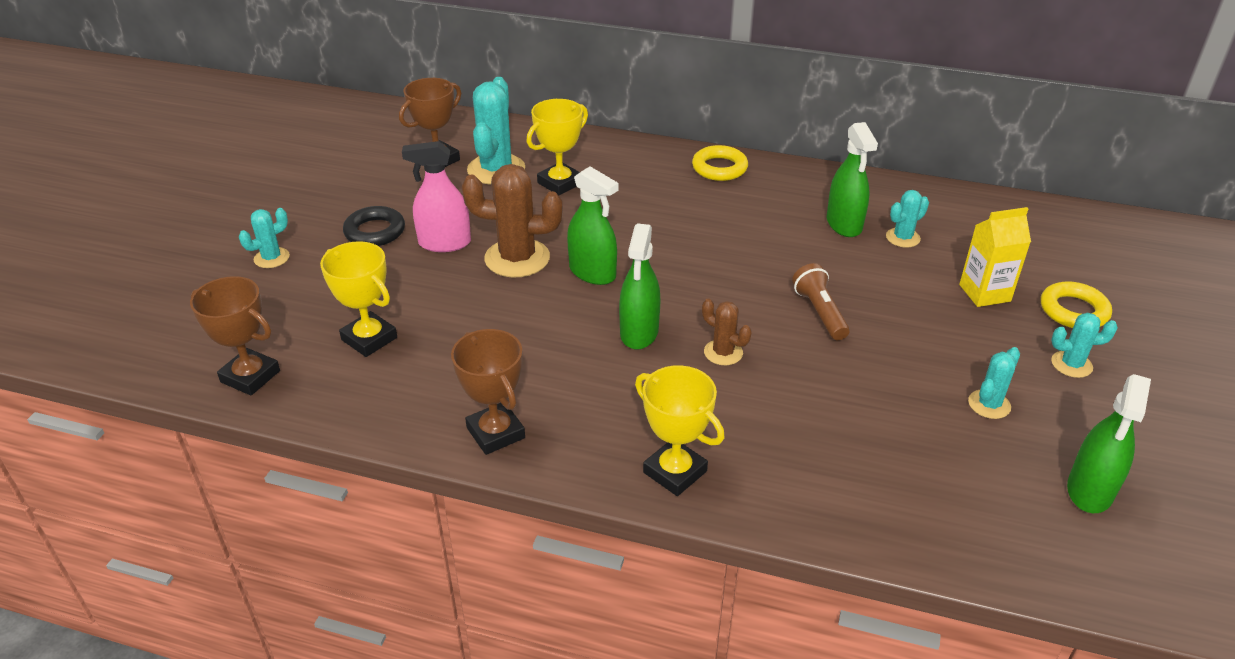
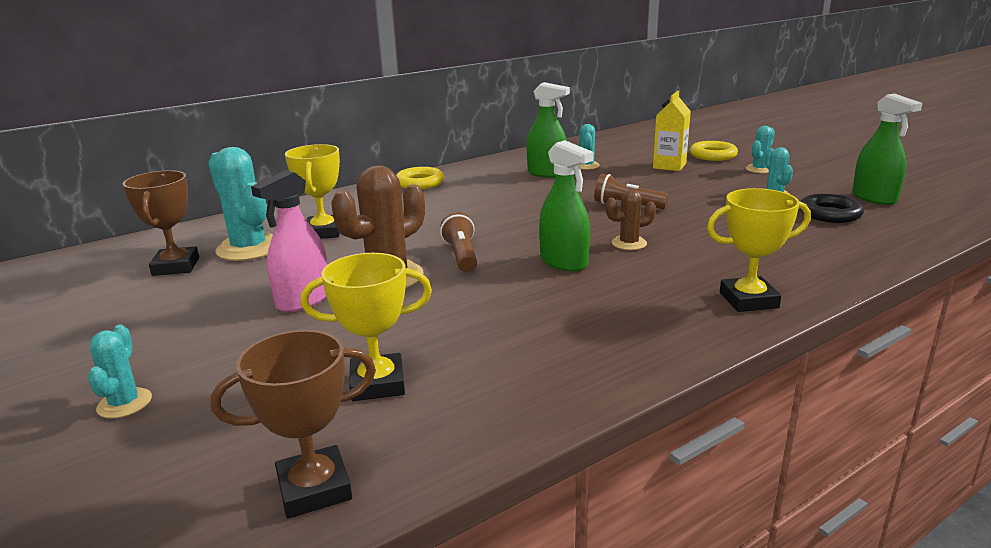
camera: 50 degrees left, 15 degrees down
black ring [343,206,405,246] -> black ring moved to [800,194,864,223]
brown trophy [451,329,525,455] -> none
green spray bottle [567,166,619,285] -> brown flashlight [440,212,477,272]

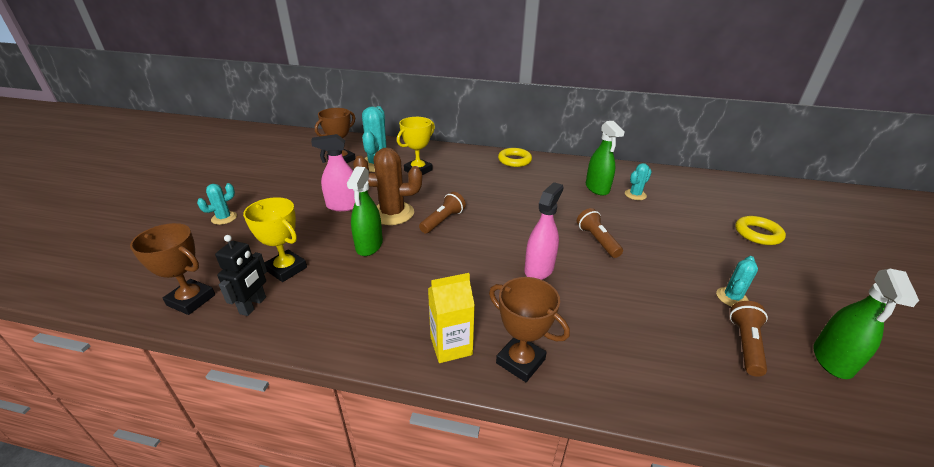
camera: 45 degrees right, 10 degrees up
green spray bottle [539,140,594,271] -> green spray bottle moved to [347,166,383,256]
brown cactus [606,189,656,250] -> pink spray bottle [524,182,563,280]
yellow carton [653,91,691,171] -> yellow carton moved to [428,273,475,363]
yellow trophy [707,188,811,312] -> brown trophy [489,277,570,382]
turquoise cactus [746,126,775,173] -> none
black ring [800,194,864,223] -> brown flashlight [730,301,768,377]
none -> black robot [215,235,267,316]

